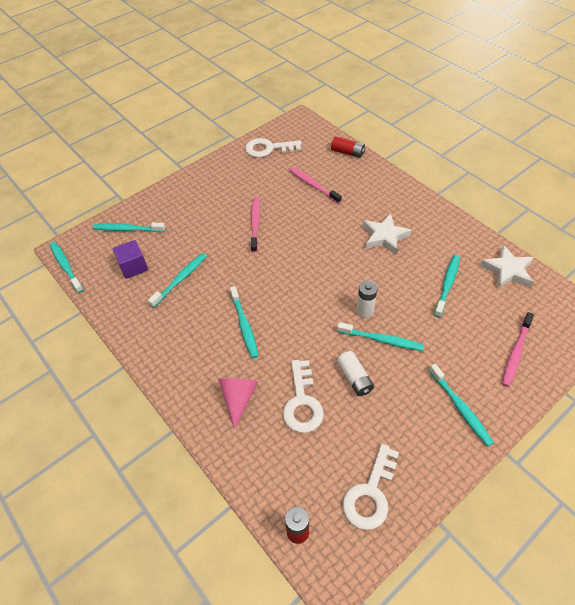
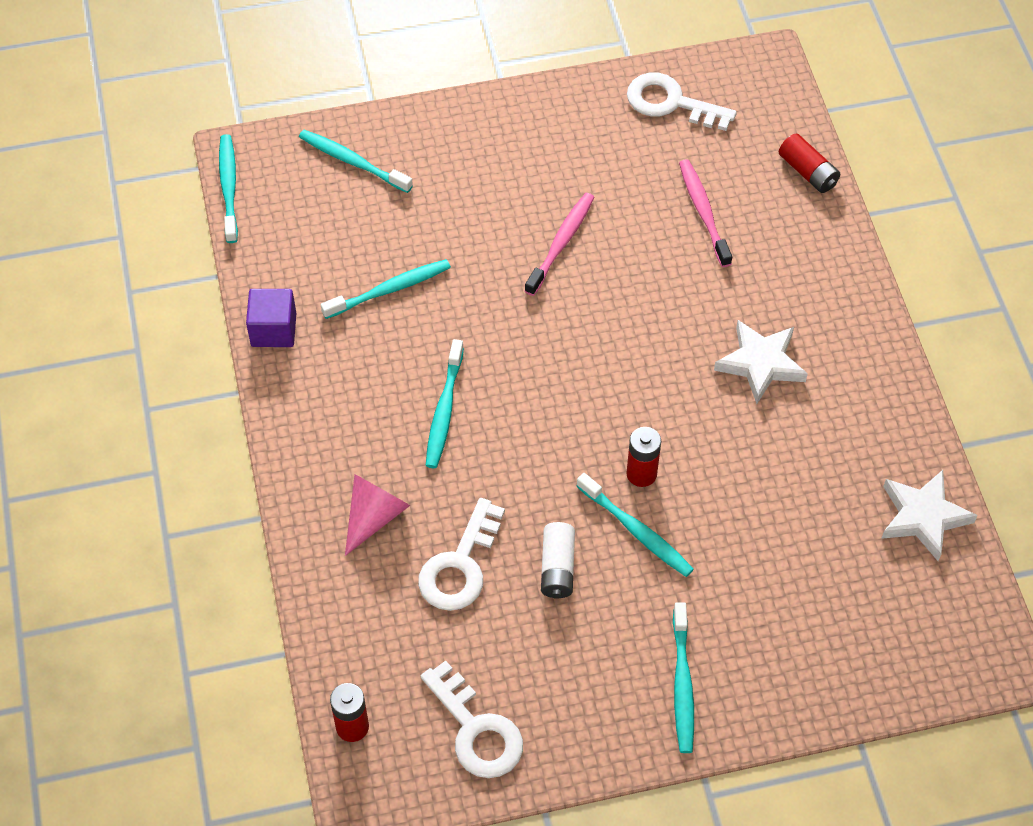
camera: 25 degrees right, 5 degrees up
purple cube [113,240,148,279] -> purple cube moved to [246,289,296,347]
white key [343,444,399,530] -> white key turned 90 degrees counterclockwise [421,660,523,778]
white battery [356,281,378,318] -> red battery [626,427,661,487]
turquoise toothbrush [434,255,460,317] -> none
pink toothbrush [502,312,534,387] -> none

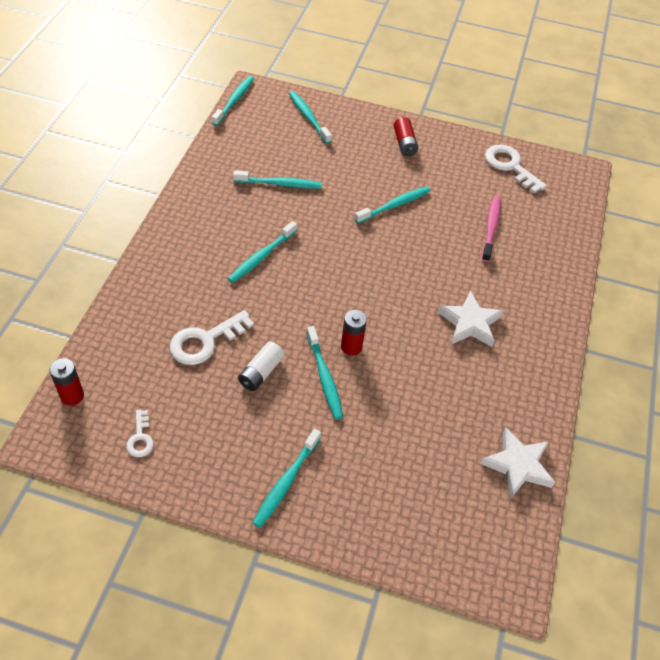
camera: 25 degrees right, 5 degrees down
purple cube [246,289,296,347] -> none
pink cone [345,474,411,556] -> none
white key [421,660,523,778] -> white key [126,410,154,457], size x0.55
pink toothbrush [525,193,594,296] -> turquoise toothbrush [354,186,430,223]
red battery [779,134,840,193] -> red battery moved to [394,117,418,156]

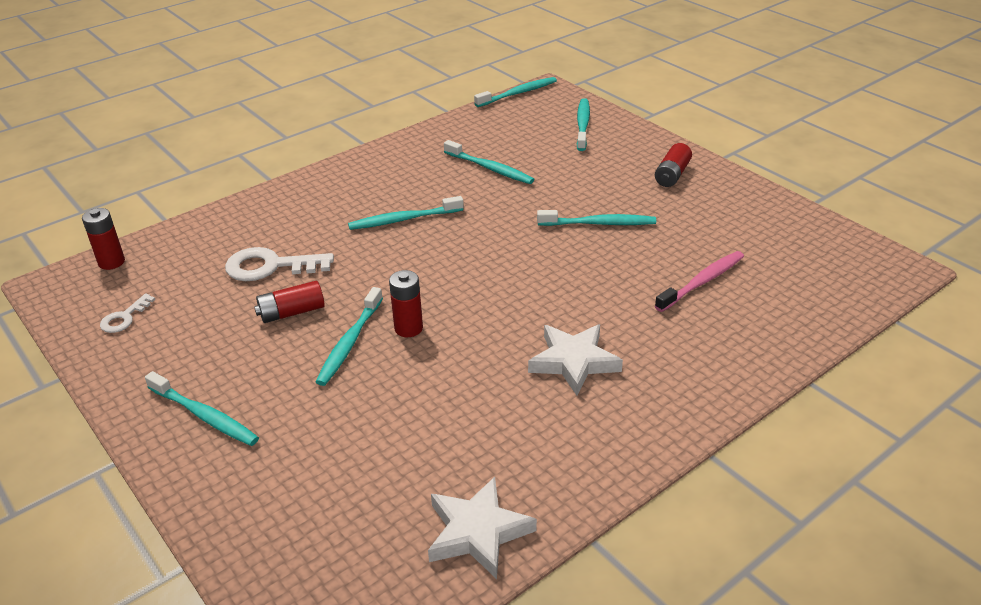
camera: 40 degrees right, 15 degrees down
white battery [238,342,284,391] -> red battery [254,281,325,323]
turquoise toothbrush [252,429,321,527] -> turquoise toothbrush turned 120 degrees counterclockwise [145,371,259,446]
white key [485,145,547,193] -> none

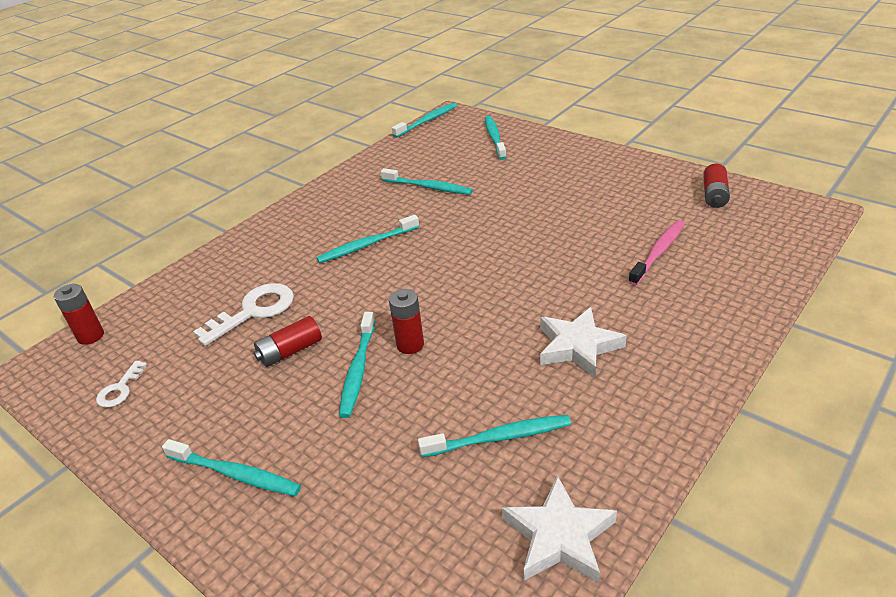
camera: 10 degrees left, 0 degrees up
white key [225,247,334,281] -> white key turned 150 degrees clockwise [193,283,294,346]
turquoise toothbrush [537,210,656,226] -> turquoise toothbrush moved to [418,415,571,457]
red battery [655,143,692,187] -> red battery moved to [703,164,730,208]

